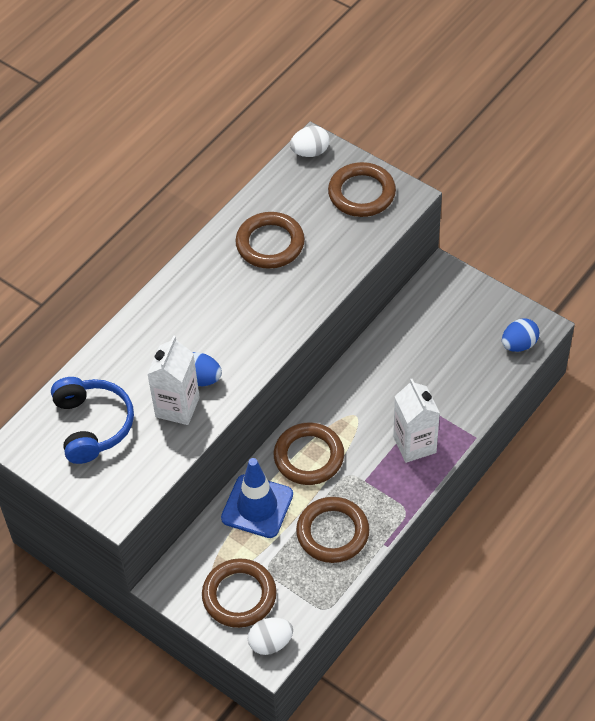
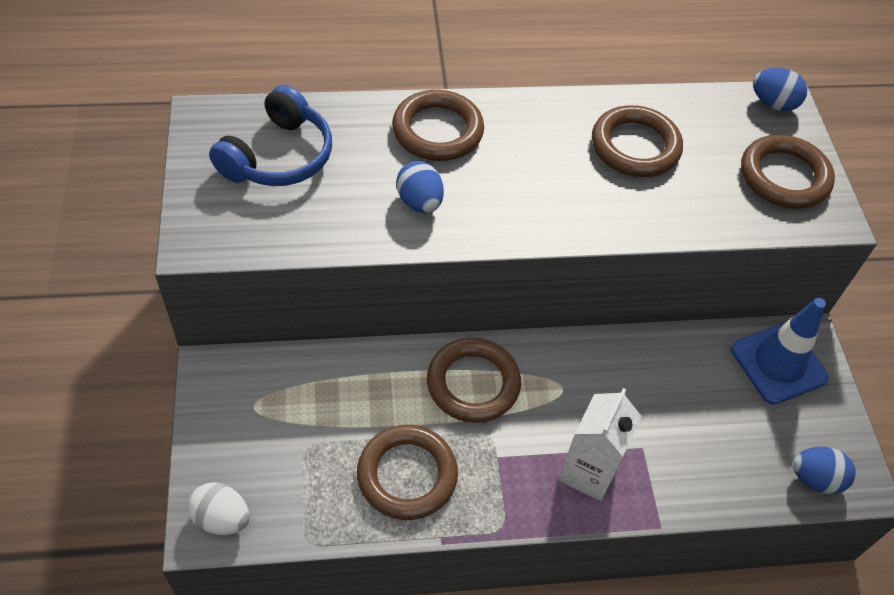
camera: 40 degrees right, 0 degrees up
white carton [147,335,200,425] -> none
brown ring [202,558,277,628] -> brown ring moved to [392,90,484,161]
blue traffic cone [221,458,293,538] -> blue traffic cone moved to [731,298,829,404]
white egg [290,126,330,157] -> blue egg [753,68,807,111]

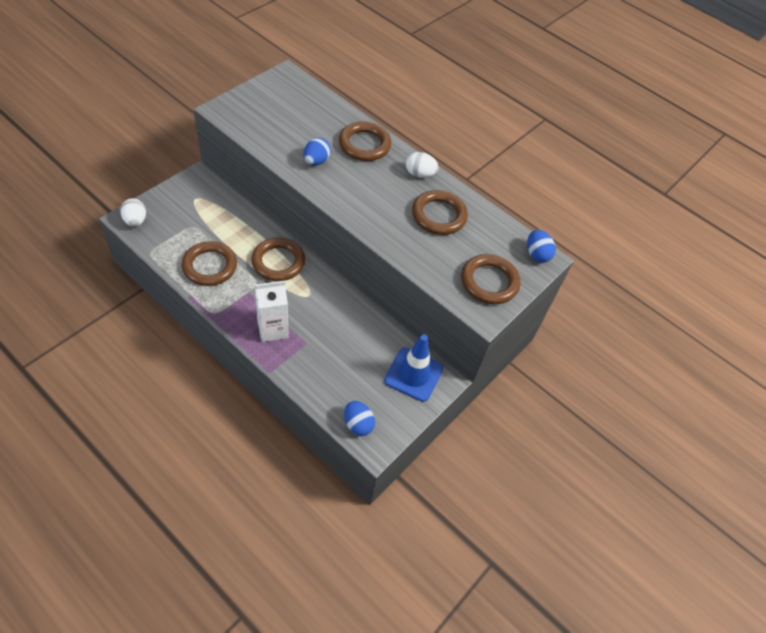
camera: 45 degrees right, 0 degrees up
blue headphones [209,85,332,186] -> none
none -> white egg [406,152,439,178]

